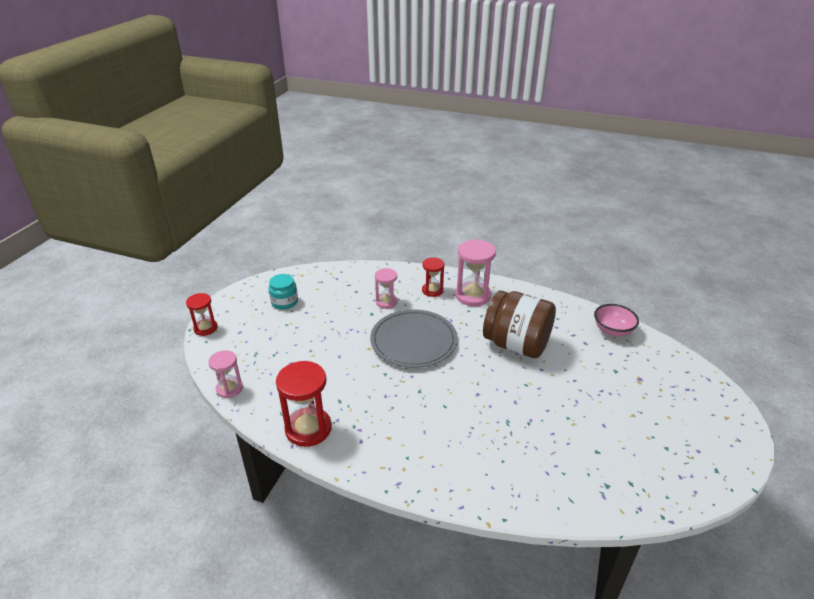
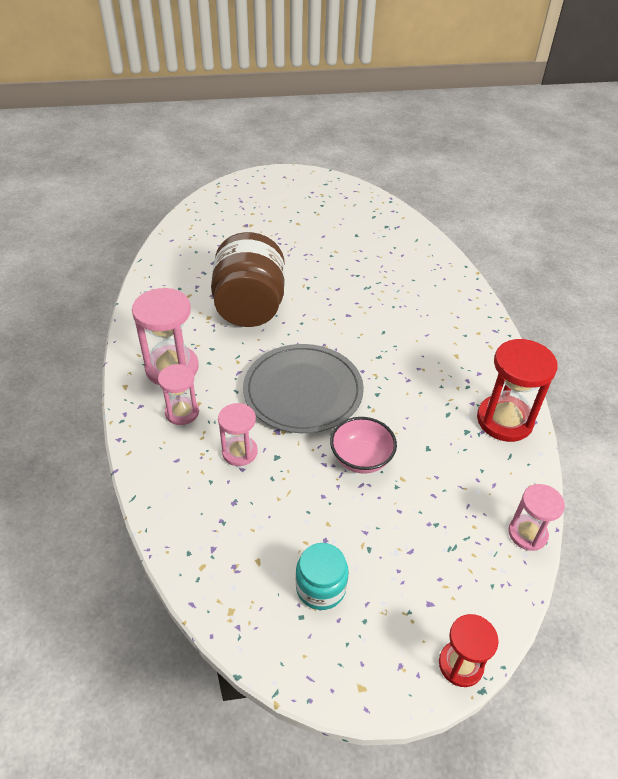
camera: 120 degrees left, 10 degrees up
red hourglass [422,257,445,297] -> pink hourglass [158,364,199,425]
pink bowl [594,304,639,336] -> pink bowl moved to [330,417,397,474]

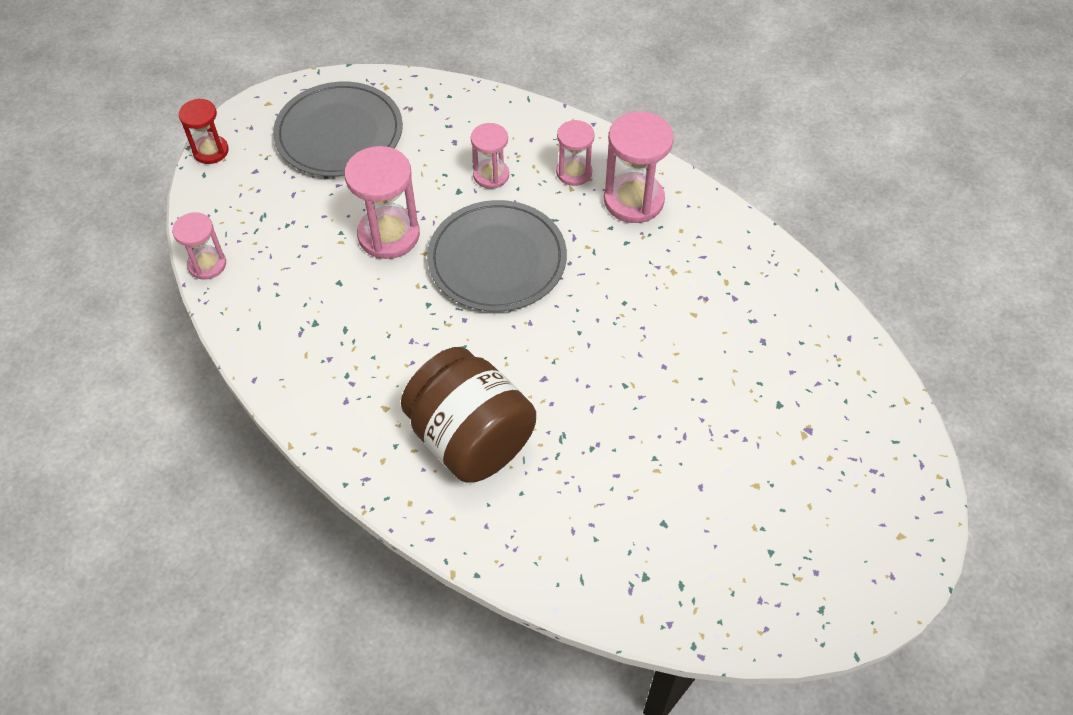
camera: 140 degrees right, 10 degrees up
brown jar [211,232,285,327] -> brown jar moved to [401,347,536,483]
turquoise jar [296,543,349,610] -> grey plate [273,82,403,177]
pink bowl [330,417,397,474] -> pink hourglass [344,146,420,259]
red hourglass [477,339,557,442] -> none

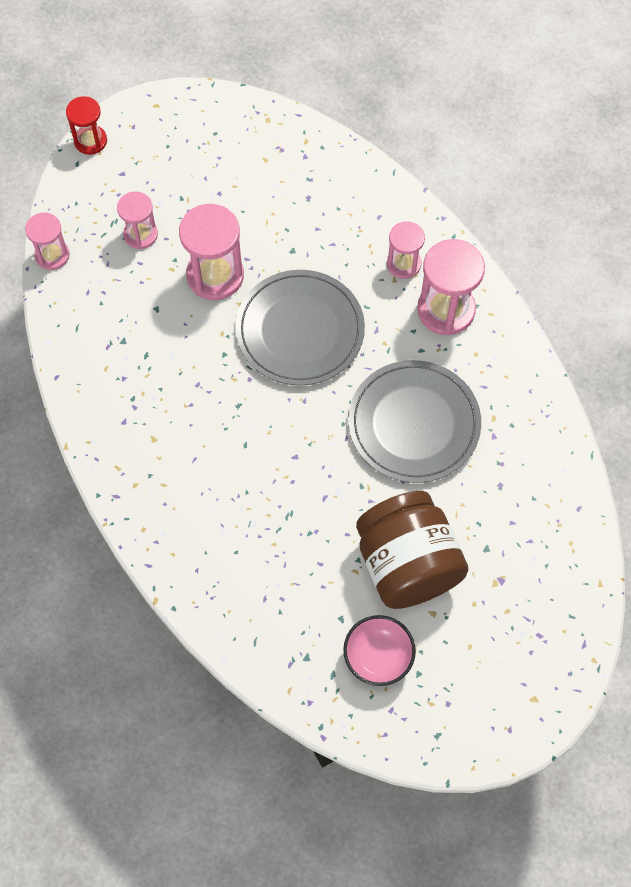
camera: 20 degrees right, 10 degrees up
grey plate [273,82,403,177] -> grey plate moved to [348,360,481,483]
brown jar [401,347,536,483] -> brown jar moved to [356,491,469,609]
pink hourglass [471,123,509,189] -> pink hourglass moved to [117,191,158,249]
none -> pink bowl [343,615,416,686]

